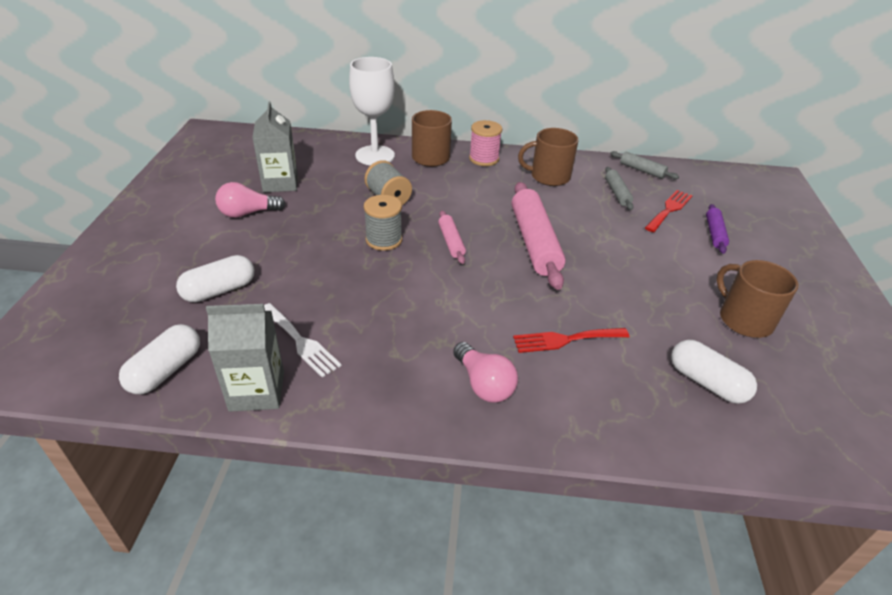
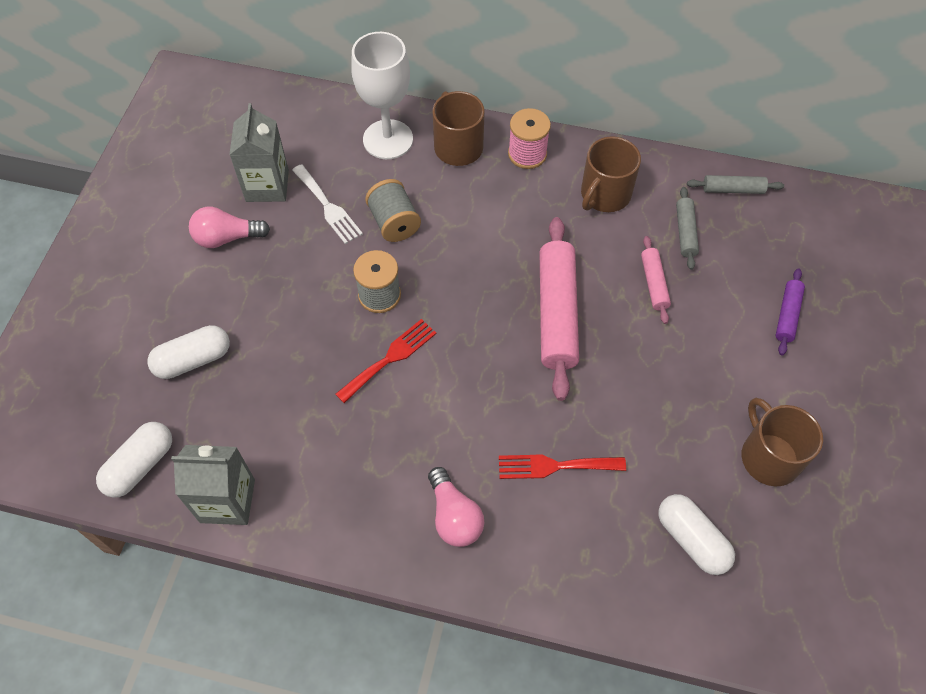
camera: 10 degrees right, 20 degrees up
white fork [264,303,342,377] -> white fork moved to [292,164,363,244]
pink rolling pin [438,211,466,264] -> pink rolling pin moved to [641,236,671,324]
brown mug [518,128,579,186] -> brown mug turned 60 degrees counterclockwise [581,136,641,212]
grey rolling pin [610,151,679,179] -> grey rolling pin turned 45 degrees counterclockwise [687,175,784,194]
red fork [645,190,692,232] -> red fork moved to [335,319,436,403]

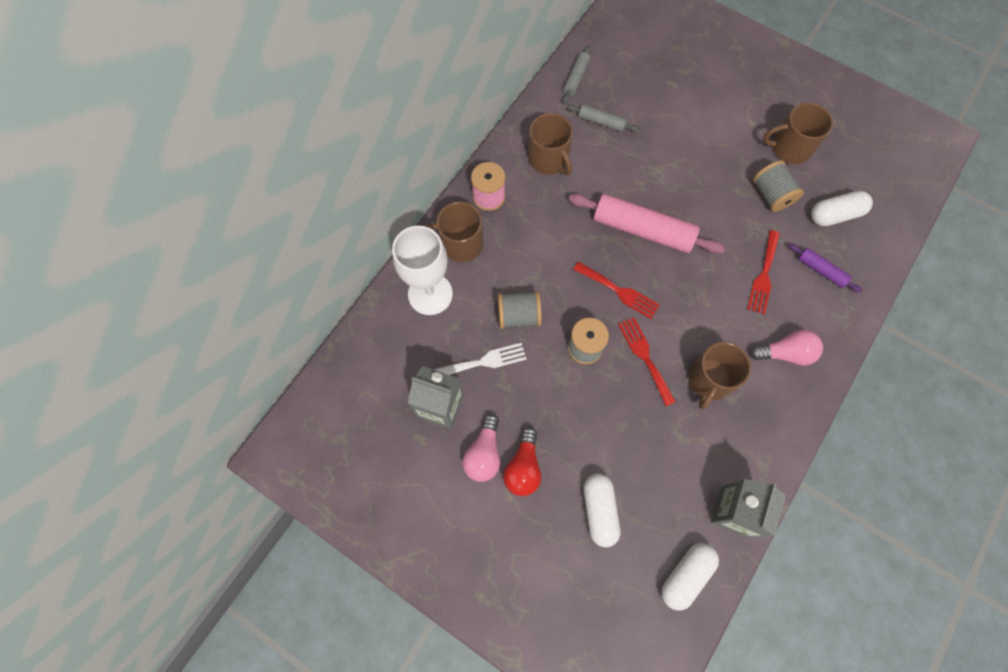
camera: 70 degrees left, 10 degrees up
white capsule [96,422,172,498] -> white capsule turned 75 degrees clockwise [661,543,719,611]
pink rolling pin [641,236,671,324] -> none
purple rolling pin [776,268,805,355] -> purple rolling pin moved to [788,243,862,293]
none -> red light bulb [503,427,541,496]
none -> red fork [573,262,660,319]
none -> brown mug [688,342,751,410]
none -> grey spool [753,161,804,212]

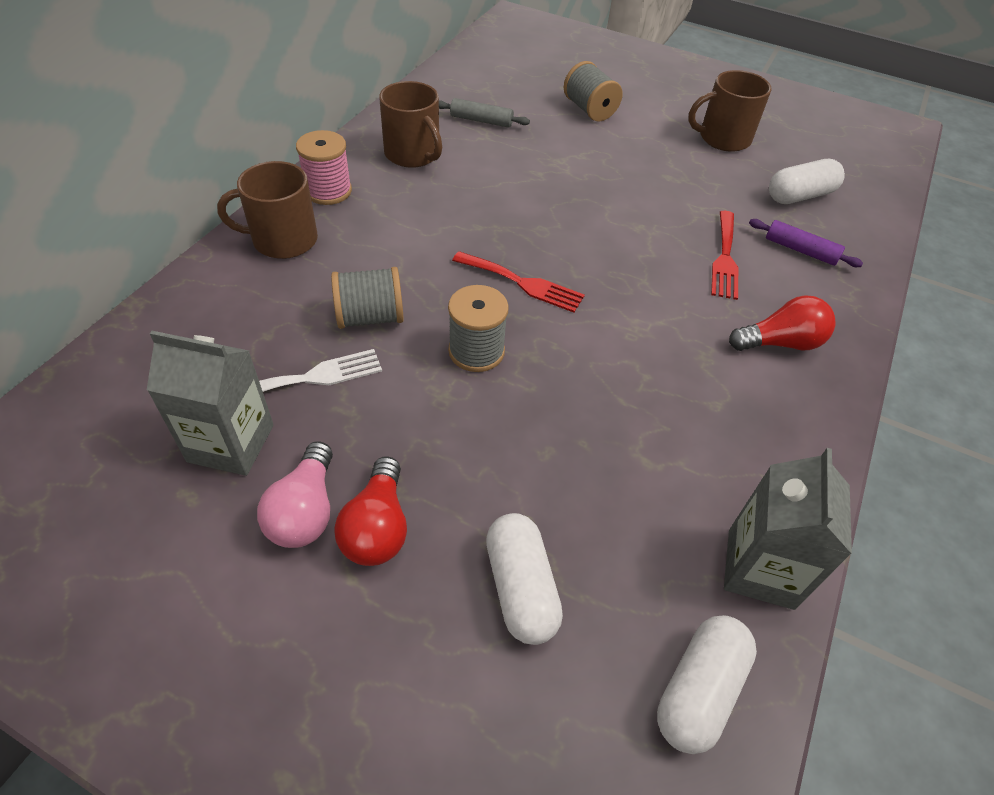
camera: 10 degrees left, 20 degrees down
white goblet [392,226,453,315] -> none
grey rolling pin [563,45,591,103] -> none
pink rolling pin [569,193,725,254] -> none
red fork [618,317,676,406] -> none
brown mug [688,342,751,410] -> none
pink light bulb [750,330,823,366] -> red light bulb [729,296,836,351]
grey spool [753,161,804,212] -> grey spool moved to [564,61,623,121]

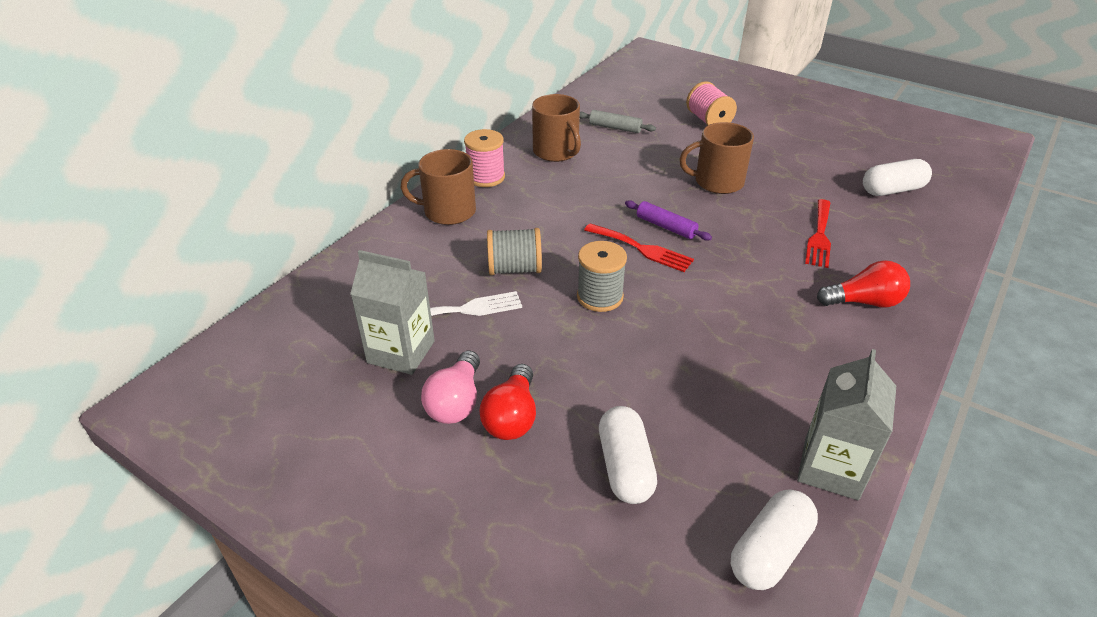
camera: 10 degrees right, 10 degrees down
grey spool [564,61,623,121] -> pink spool [686,81,737,126]
brown mug [688,70,772,152] -> brown mug moved to [679,122,754,194]
purple rolling pin [749,219,863,267] -> purple rolling pin moved to [625,200,712,241]

